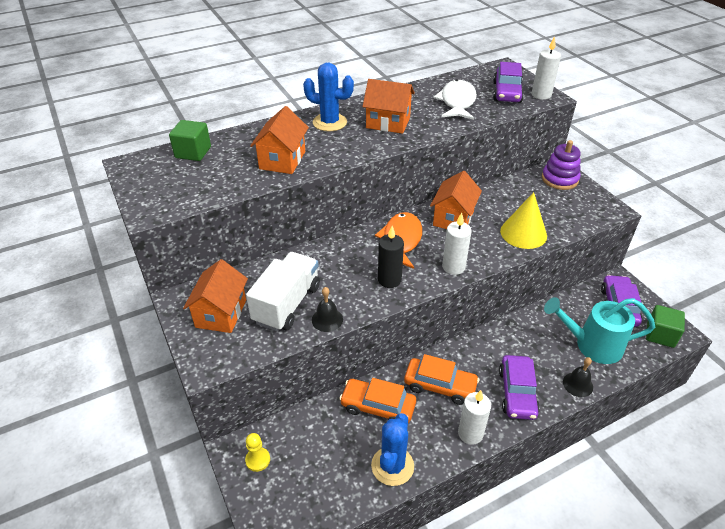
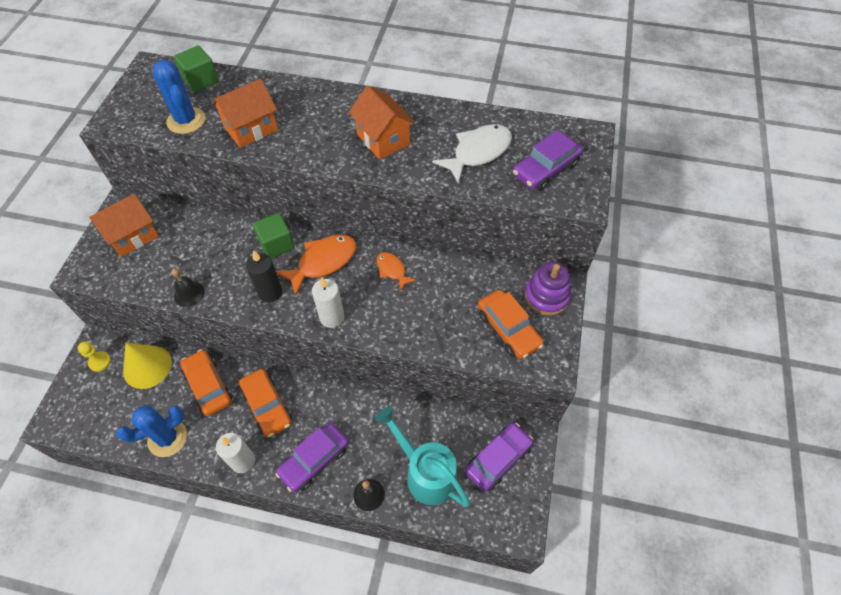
camera: 40 degrees right, 15 degrees up
white truck [246,252,320,331] -> none
blue cactus [303,63,354,131] -> blue cactus moved to [153,60,205,134]
orange house [430,171,482,229] -> orange fish [377,252,417,291]
yellow cone [500,192,547,249] -> yellow cone moved to [123,343,172,389]
white candle [531,36,561,100] -> none
green cube [646,305,685,348] -> green cube moved to [253,213,295,258]
none -> orange car [478,290,544,359]

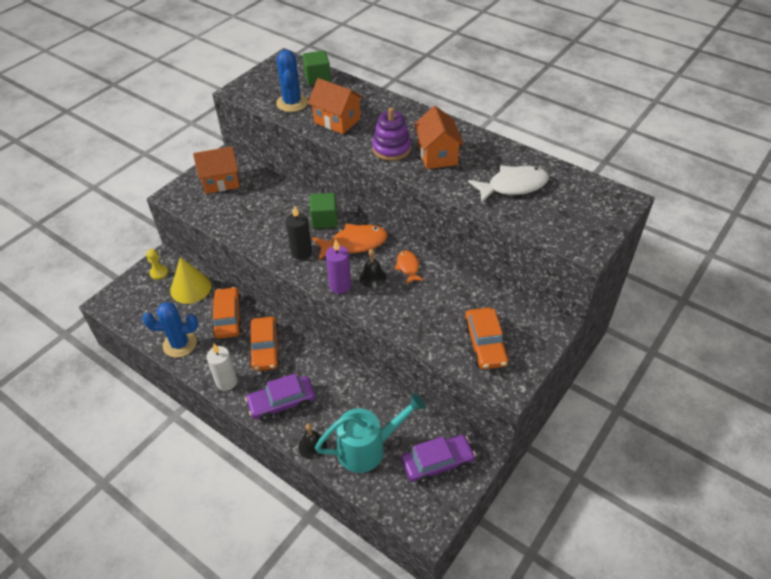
camera: 25 degrees right, 10 degrees down
black bell [172,268,205,307] -> black bell moved to [359,249,386,287]
orange house [211,79,278,148] -> orange house turned 45 degrees clockwise [308,78,363,134]
white candle [312,277,344,328] -> purple candle [326,240,351,294]
turquoise watering can [375,406,470,507] -> turquoise watering can turned 90 degrees clockwise [315,393,426,473]
purple car [513,130,583,191] -> none
purple stacking toy [525,261,571,316] -> purple stacking toy moved to [372,107,411,161]

